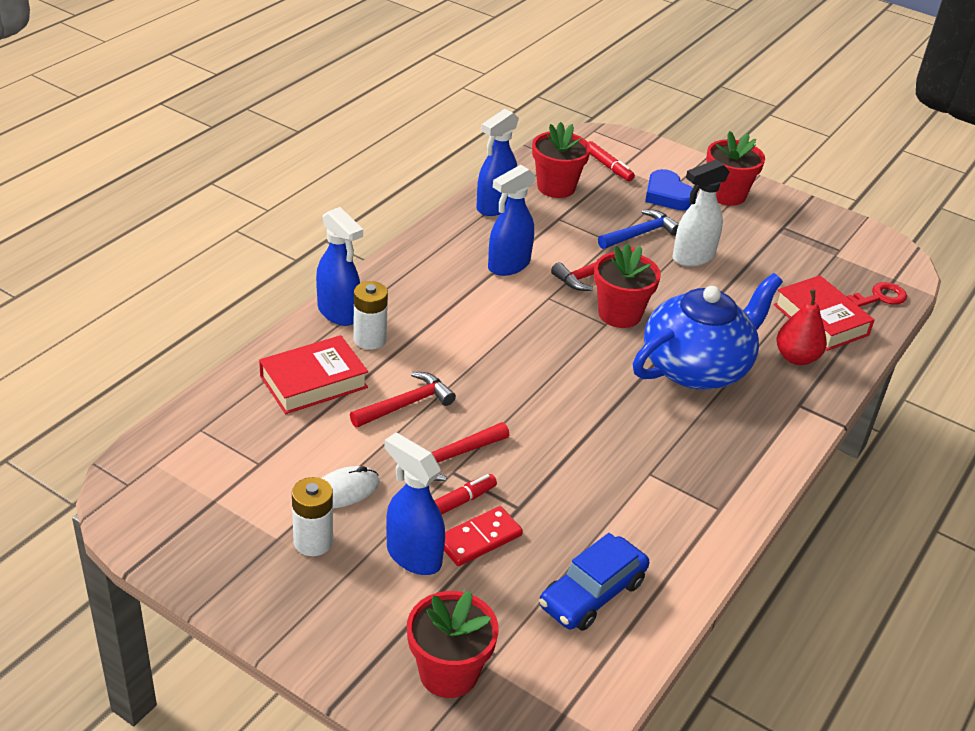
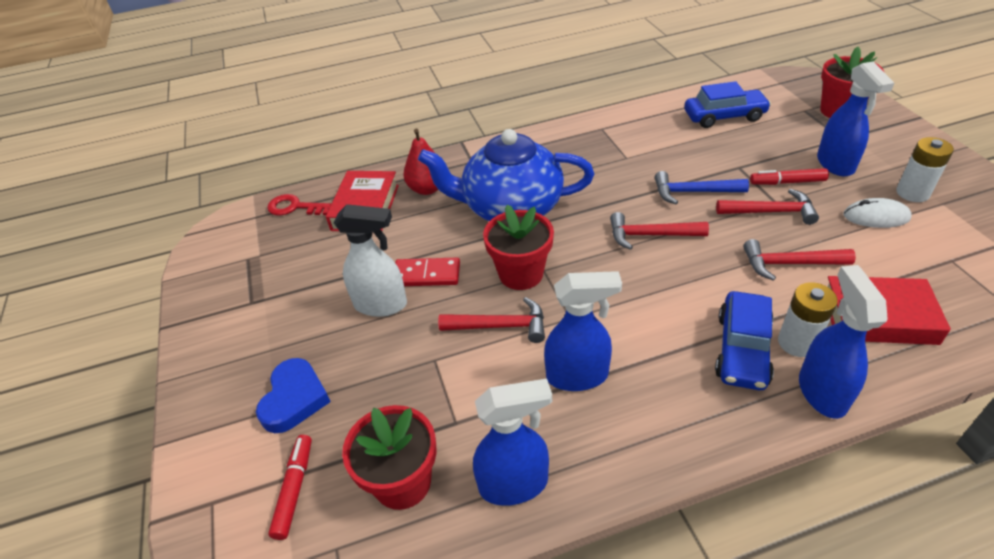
camera: 135 degrees left, 5 degrees up
red domino [444,506,523,566] -> red domino moved to [395,257,460,286]
blue hammer [598,209,679,249] -> blue hammer moved to [655,171,749,204]
red flower pot [706,131,765,206] -> none
none -> red hammer [610,212,709,250]
none -> blue car [715,291,774,390]

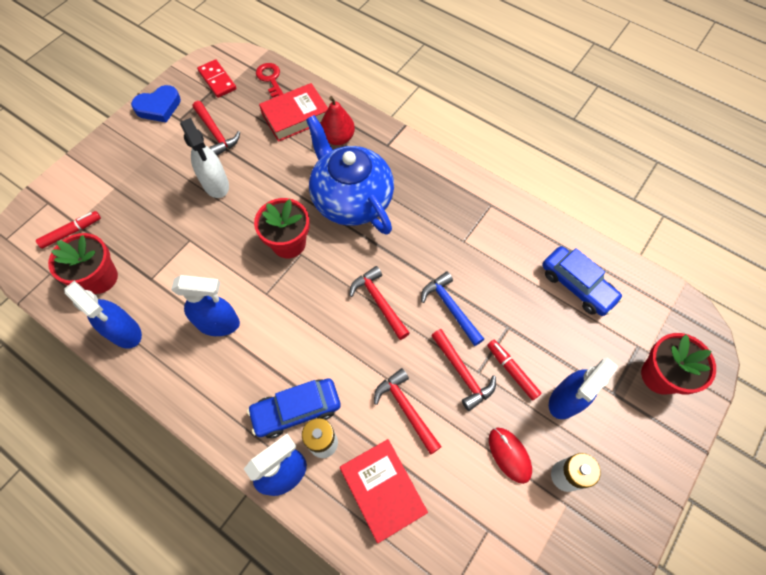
camera: 50 degrees right, 20 degrees up
blue heart [256,358,331,433] -> blue heart moved to [131,85,181,122]
red domino [395,257,460,286] -> red domino moved to [197,59,236,98]
red hammer [438,297,545,343] -> red hammer moved to [193,101,240,156]
blue spray bottle [544,271,622,391] -> blue spray bottle turned 45 degrees counterclockwise [171,275,240,336]
white mouse [843,198,912,228] -> red mouse [489,428,532,484]

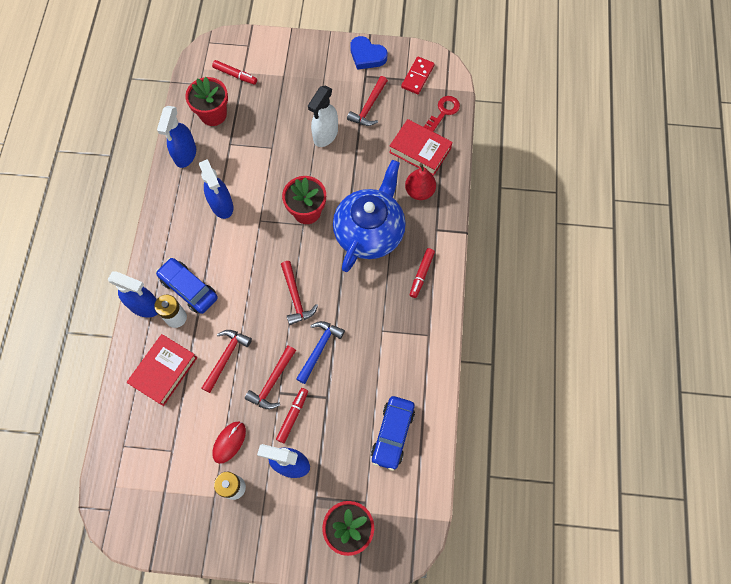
camera: 60 degrees right, 5 degrees up
red hammer [349,266,410,340] -> red hammer turned 135 degrees clockwise [281,261,318,325]
none -> red marker [410,248,435,298]

